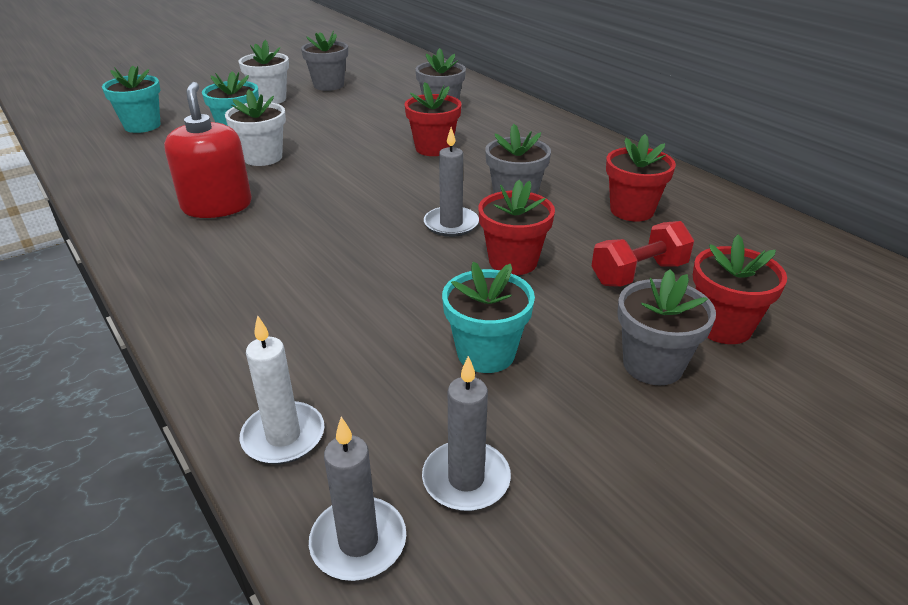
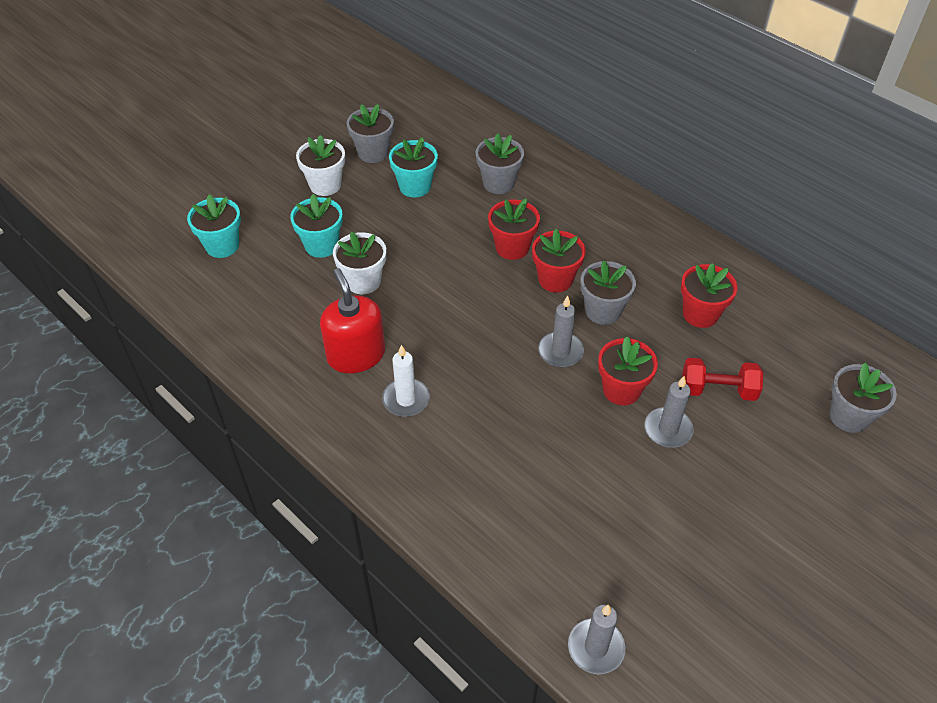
camera: 10 degrees left, 15 degrees up
white candle [240,315,324,464] -> white candle moved to [382,345,430,417]
grey candle [422,356,511,511] -> grey candle moved to [644,376,694,448]
turquoise flower pot [442,262,535,373] -> turquoise flower pot moved to [389,138,438,197]
red dumbbell [592,221,694,287] -> red dumbbell turned 45 degrees clockwise [682,358,763,401]
grey flower pot [617,269,716,385] -> grey flower pot moved to [829,362,897,433]
red flower pot [693,235,787,344] -> red flower pot moved to [532,229,586,293]

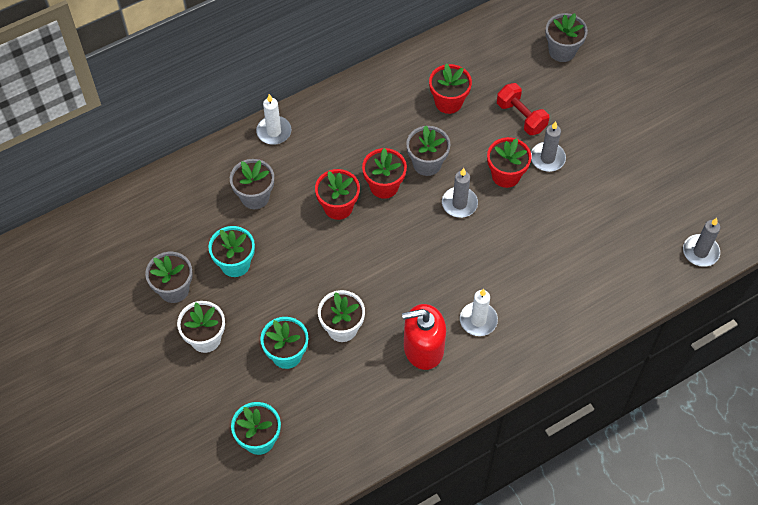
camera: 75 degrees left, 10 degrees up
red dumbbell [682,358,763,401] -> red dumbbell turned 60 degrees counterclockwise [497,83,549,135]
none -> white candle [256,94,291,145]

